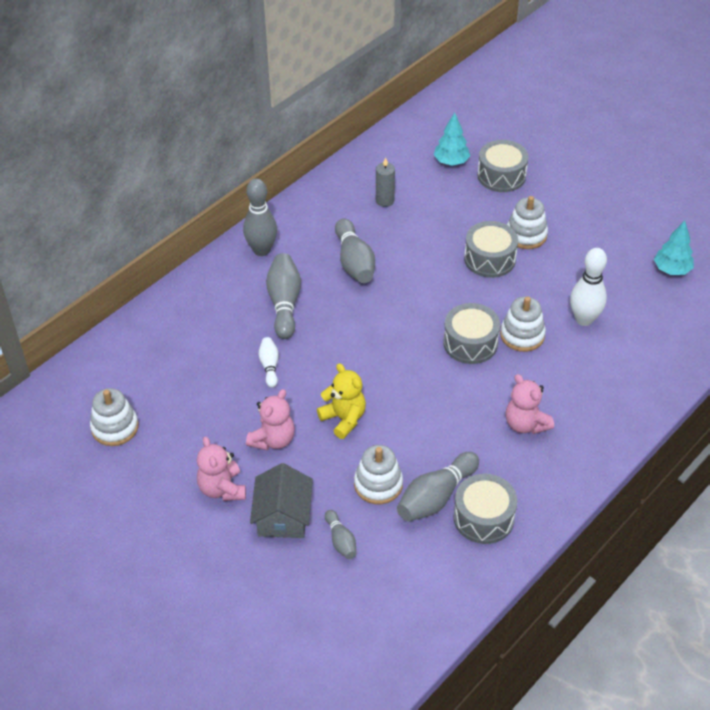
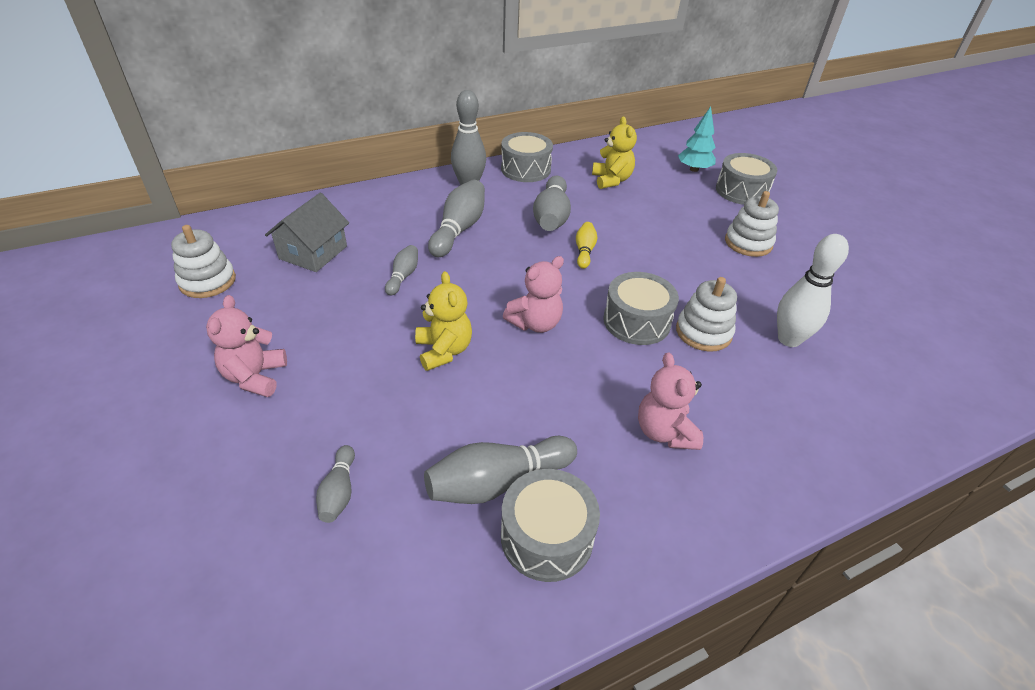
camera: 20 degrees right, 5 degrees down
pink teddy bear [246,389,295,450] -> pink teddy bear moved to [503,256,564,333]
grey house [250,463,313,538] -> grey house moved to [265,193,349,272]
white bowling pin [258,337,279,388] -> grey bowling pin [385,245,418,296]
white stacking toy [354,445,403,504] -> none
grey candle [376,157,395,207] -> yellow teddy bear [592,116,637,189]
grey drum [464,221,518,278] -> grey drum moved to [501,132,553,182]
turquoise tree [654,221,694,275] -> none
none -> yellow bowling pin [576,222,597,269]

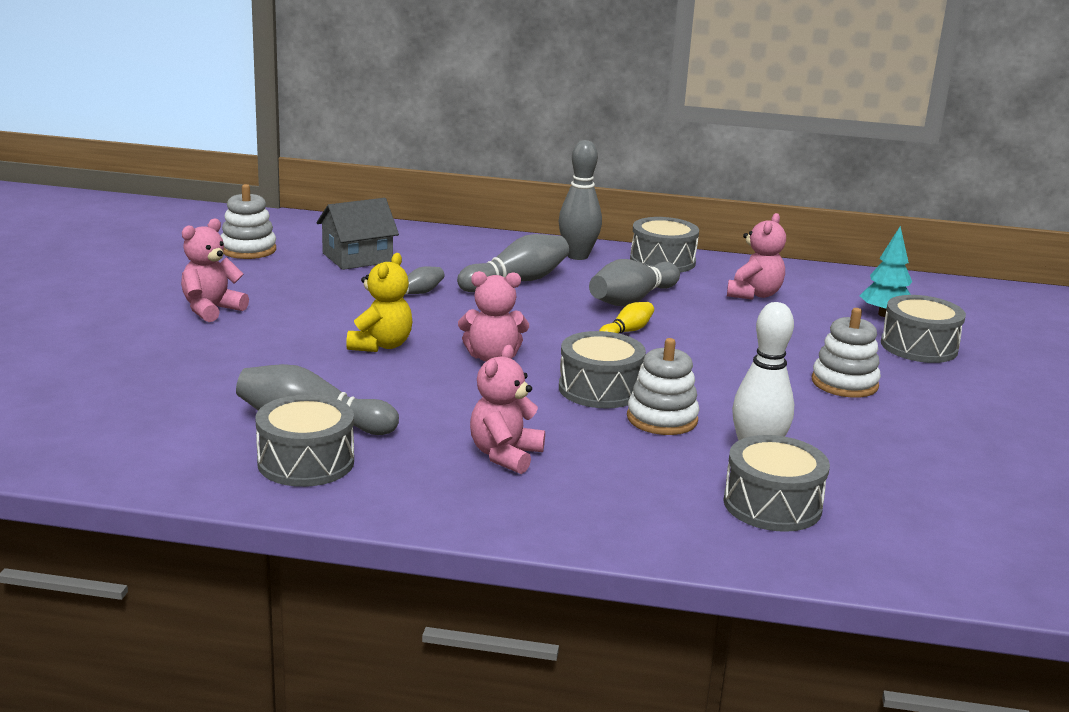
camera: 35 degrees right, 20 degrees down
grey bowling pin [316,445,355,523] -> none
yellow teddy bear [592,116,637,189] -> pink teddy bear [727,213,786,300]
none -> grey drum [723,435,830,532]

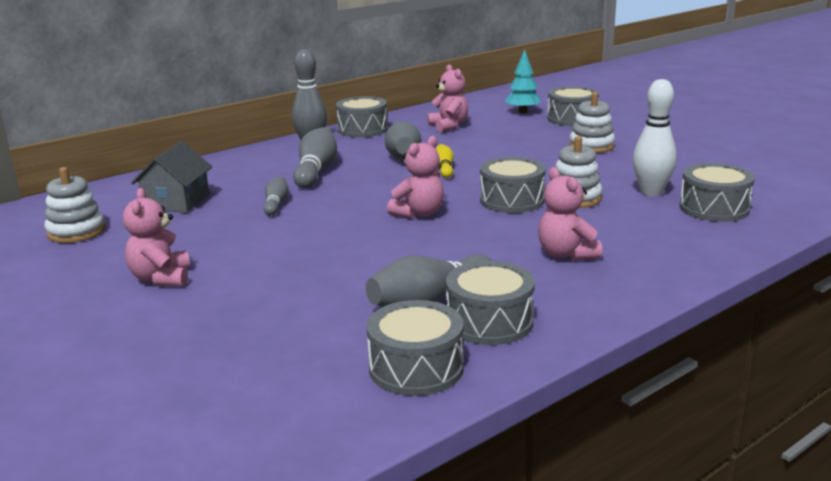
camera: 45 degrees left, 0 degrees up
yellow teddy bear [346,253,412,352] -> none
none -> grey drum [367,300,464,396]

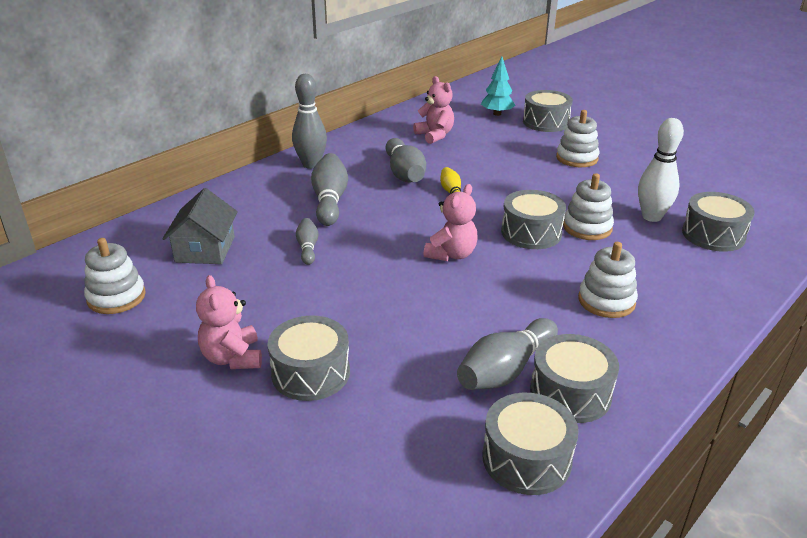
camera: 10 degrees left, 10 degrees up
grey drum [336,96,388,137] -> grey drum moved to [268,315,350,401]
pink teddy bear [538,167,603,261] -> white stacking toy [578,242,638,318]

